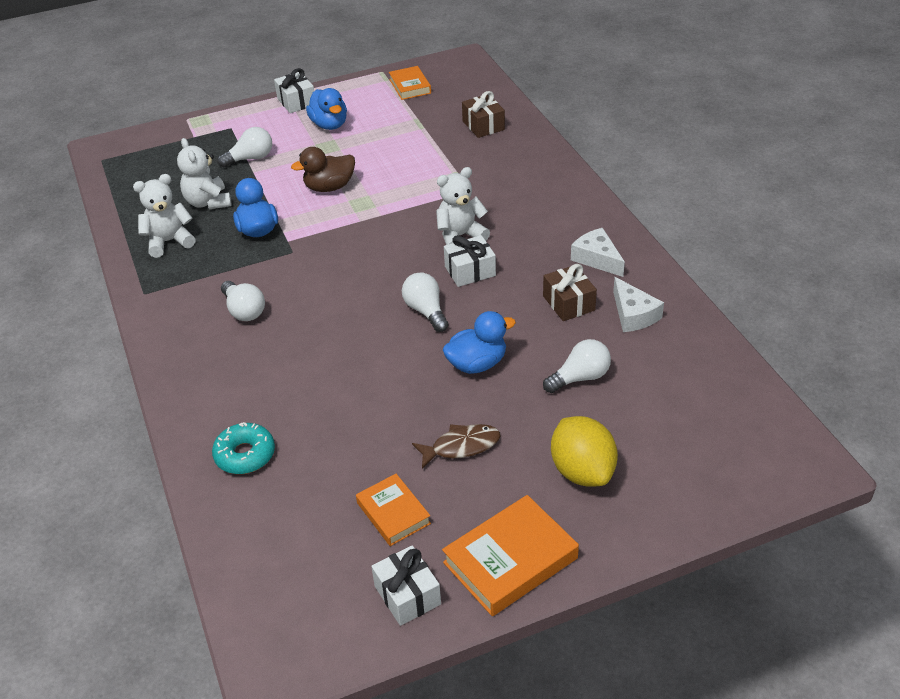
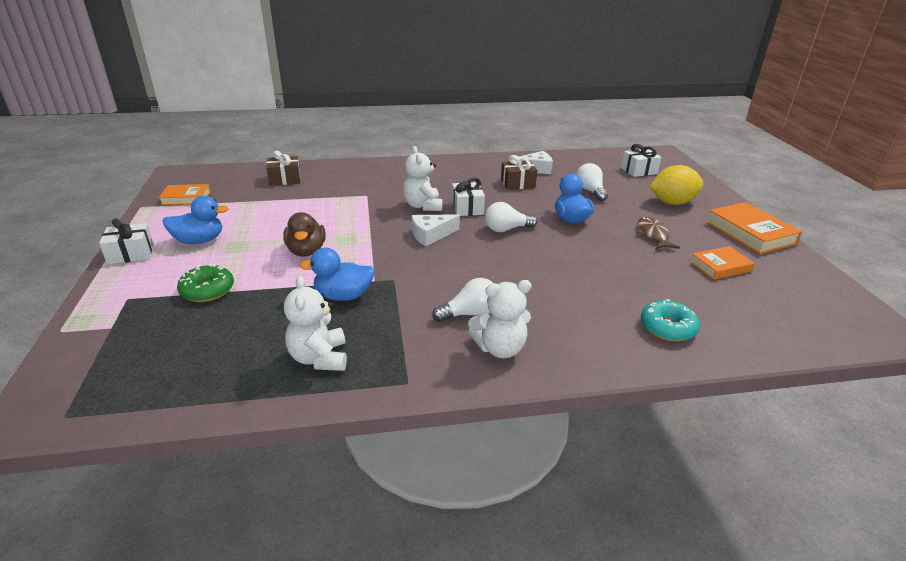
camera: 80 degrees left, 10 degrees down
white teddy bear [177,138,232,209] -> white teddy bear moved to [468,280,532,358]
white light bulb [217,127,272,167] -> green donut [177,264,234,302]
white gift [371,545,441,626] -> white gift moved to [621,144,662,177]
white cheese [571,228,625,277] -> white cheese moved to [412,214,460,246]

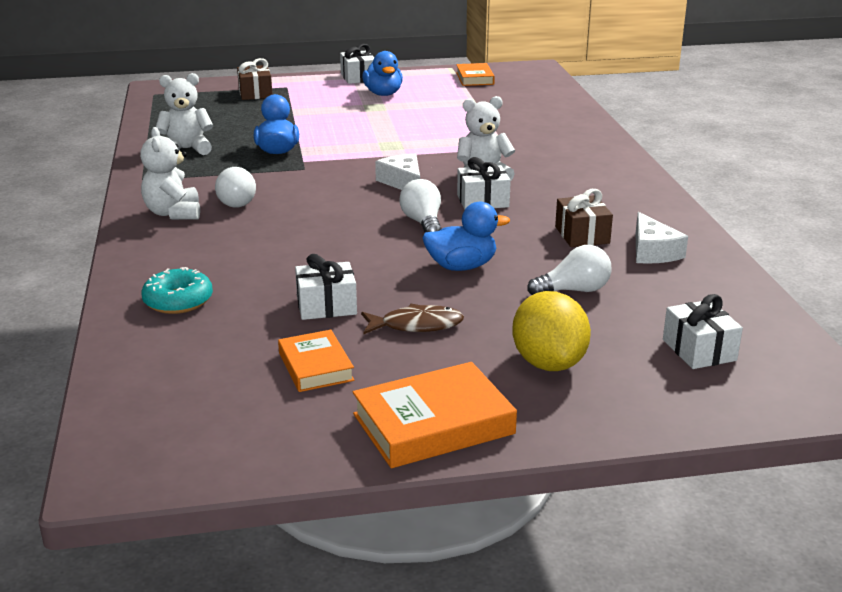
camera: 90 degrees right, 5 degrees down
green donut [177,264,234,302] -> none
brown gift [266,151,301,186] -> brown gift moved to [237,58,272,100]
brown duck [283,212,326,257] -> none
none -> white gift [295,254,357,320]

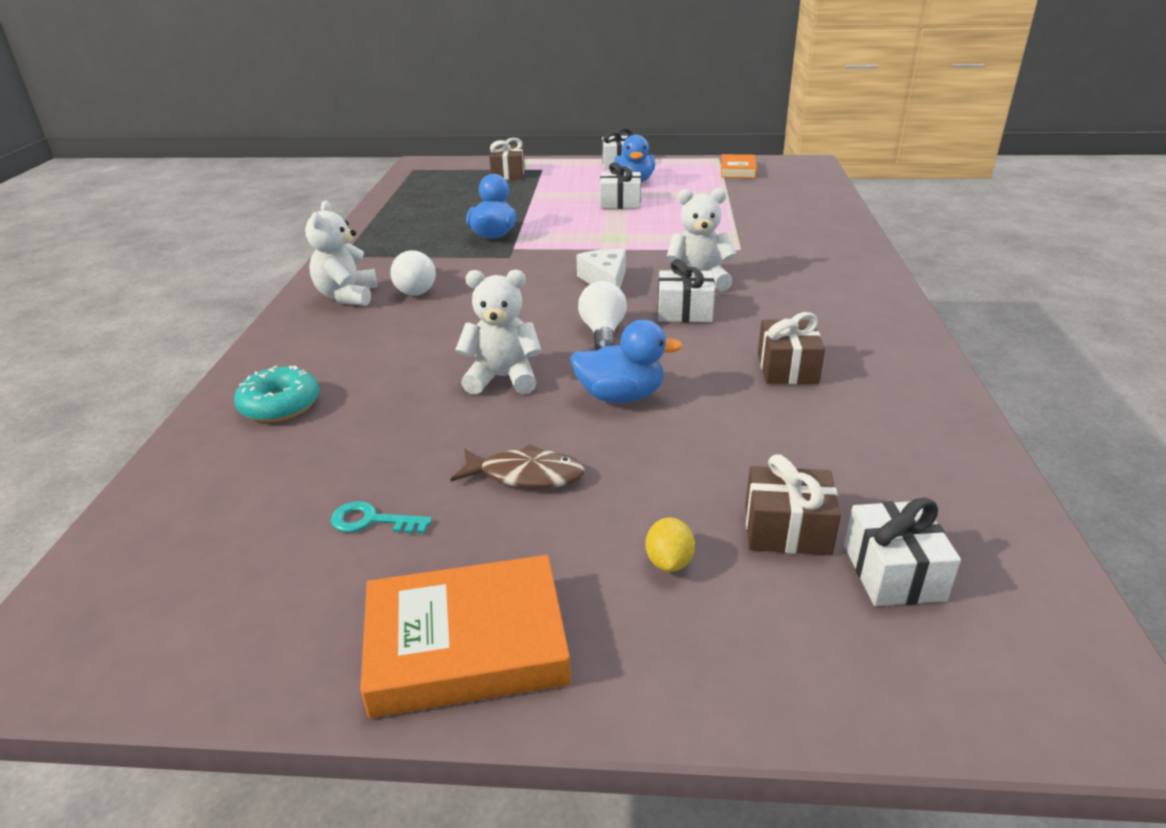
camera: 15 degrees right, 5 degrees up
white teddy bear [156,73,213,155] -> white teddy bear moved to [455,270,542,395]
orange book [278,330,354,392] -> turquoise key [331,501,432,534]
white gift [295,254,357,320] -> white gift moved to [600,162,641,209]
yellow lemon [512,291,591,371] -> yellow lemon [646,517,695,572], size x0.46
white light bulb [528,245,612,295] -> none
white cheese [636,212,688,264] -> none
none -> brown gift [745,455,841,555]

